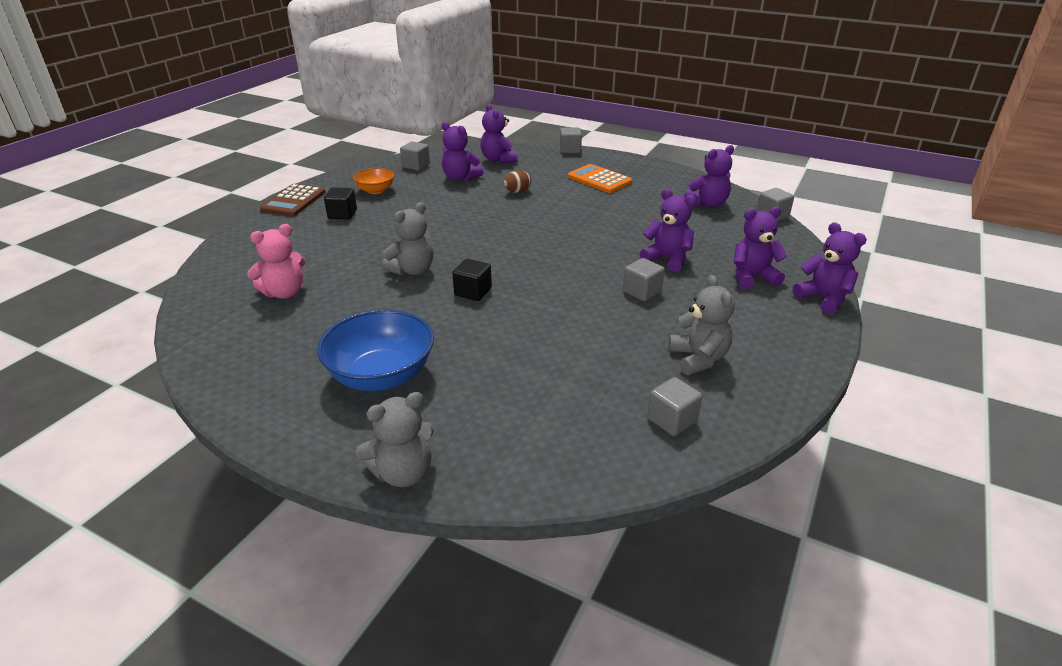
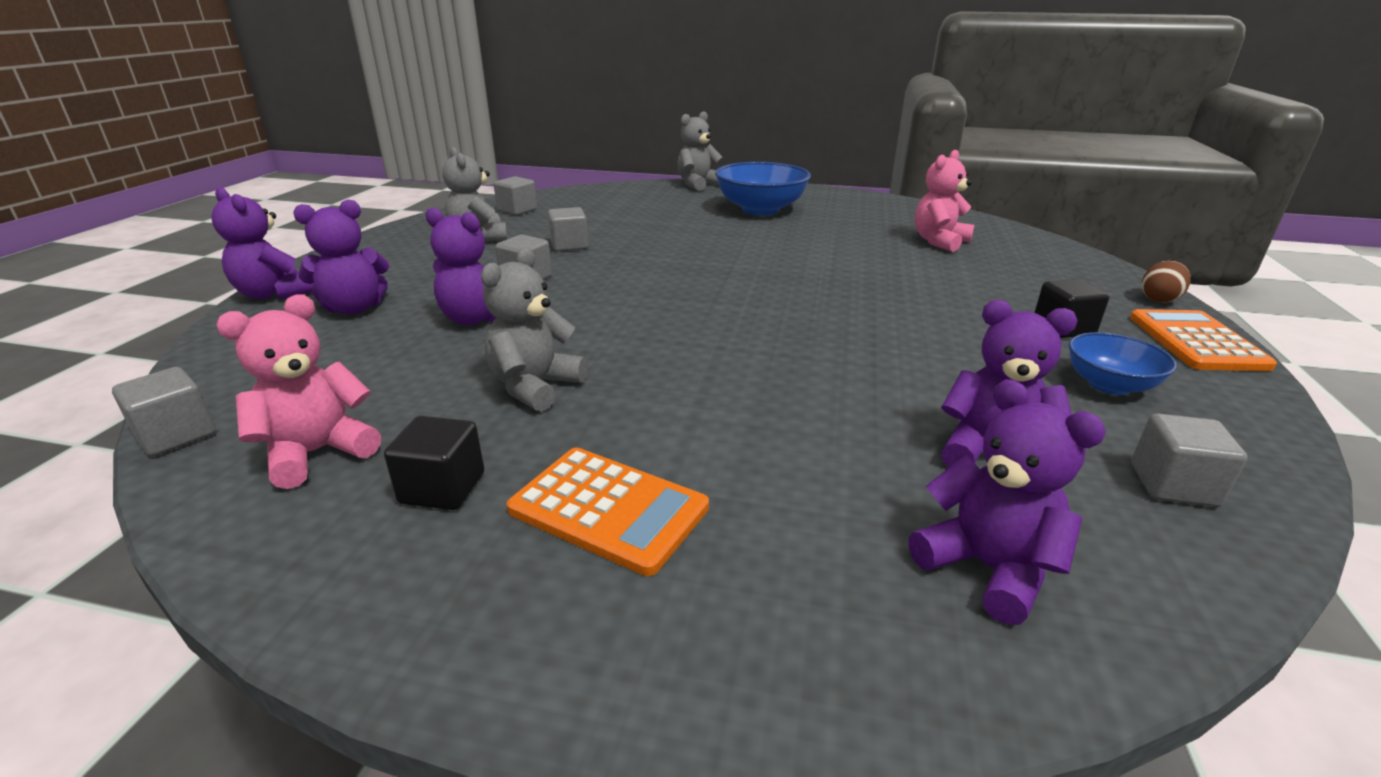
camera: 165 degrees right, 5 degrees down
brown calculator [260,184,325,216] -> orange calculator [1130,309,1277,371]
orange bowl [353,168,395,194] -> blue bowl [1068,332,1177,395]
grey teddy bear [382,202,433,276] -> grey teddy bear moved to [481,248,587,412]
black cube [452,259,492,301] -> black cube moved to [384,416,484,510]
brown egg [504,170,531,193] -> brown egg moved to [1142,261,1191,303]
grey cube [560,128,582,153] -> grey cube moved to [548,207,588,251]
purple teddy bear [684,145,734,208] -> pink teddy bear [216,295,381,489]

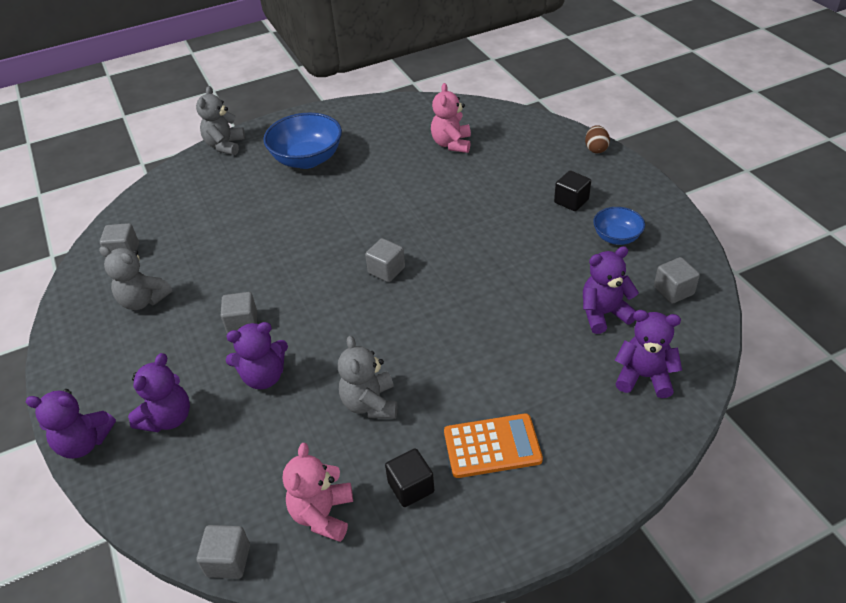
camera: 35 degrees left, 15 degrees up
grey cube [548,207,588,251] -> grey cube moved to [365,238,405,282]
orange calculator [1130,309,1277,371] -> none

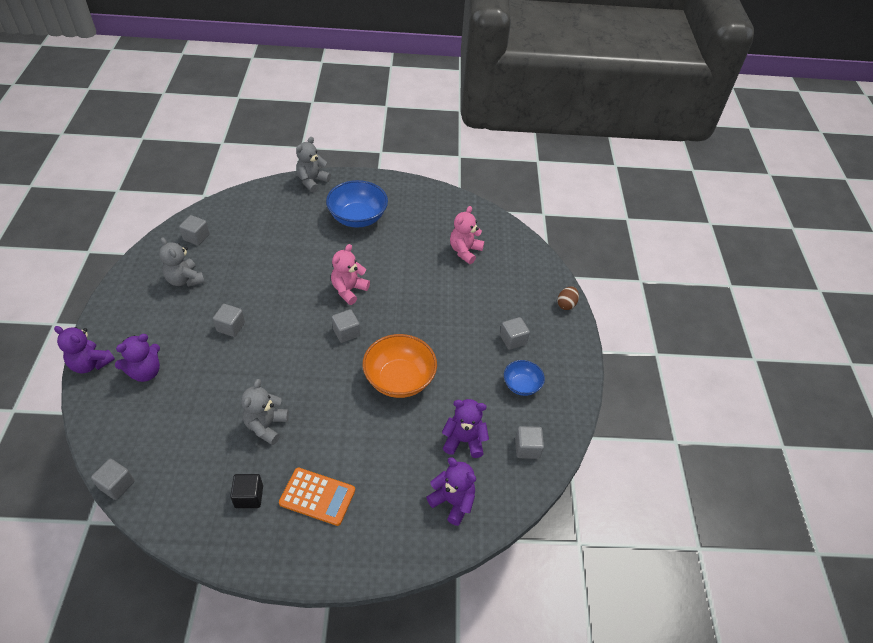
camera: 20 degrees right, 5 degrees up
purple teddy bear [226,322,288,389] -> none
pink teddy bear [283,443,353,542] -> pink teddy bear moved to [331,244,370,305]
black cube [554,171,591,211] -> grey cube [500,317,530,350]
none -> orange bowl [363,334,437,398]

